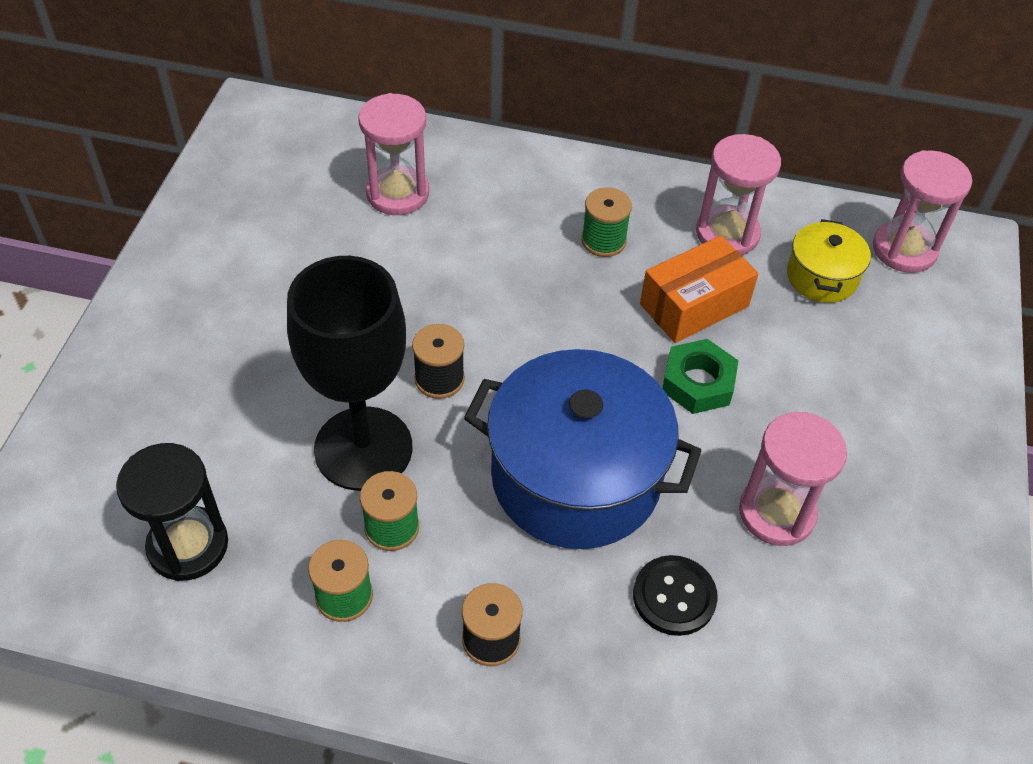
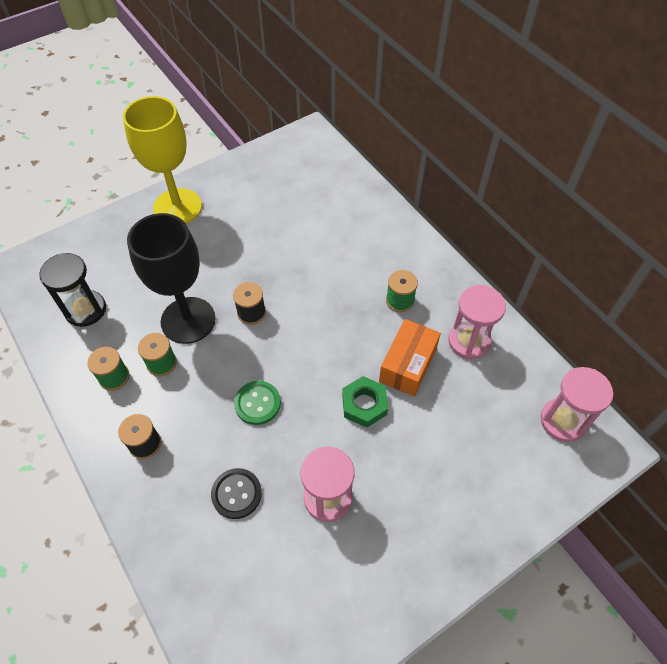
camera: 45 degrees right, 5 degrees up
pink hourglass [358,93,429,215] -> none
blue pot [464,349,702,549] -> green button [234,381,281,425]
orange box [640,235,759,343] -> orange box turned 75 degrees counterclockwise [379,319,441,397]
yellow pot [787,219,871,303] -> none
none -> yellow goblet [123,96,202,223]

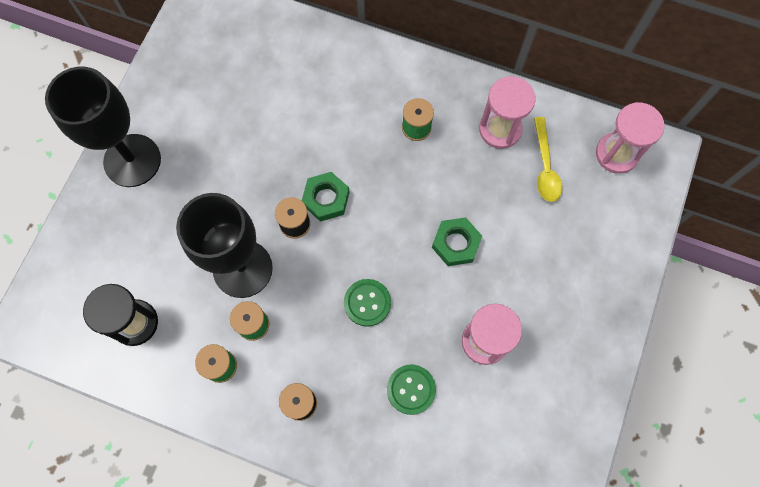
camera: 35 degrees left, 15 degrees up
yellow goblet [123,96,202,223] -> black goblet [45,67,161,187]
black button [211,468,262,519] -> green button [387,365,436,415]
orange box [379,319,441,397] -> none
none -> green nut [302,172,350,222]
none -> yellow spoon [534,117,562,202]

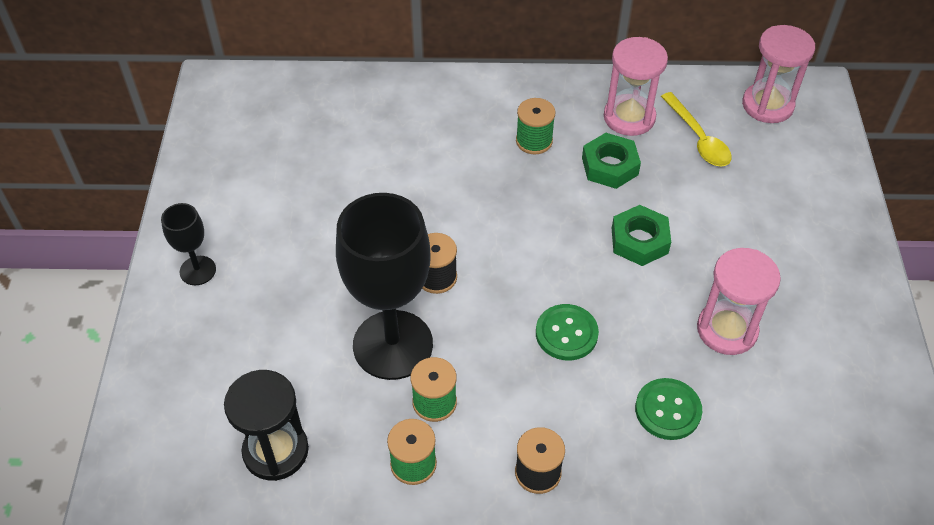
camera: 20 degrees left, 20 degrees down
black goblet [45,67,161,187] -> black goblet [161,203,216,285], size x0.47
green nut [302,172,350,222] -> green nut moved to [582,133,641,189]

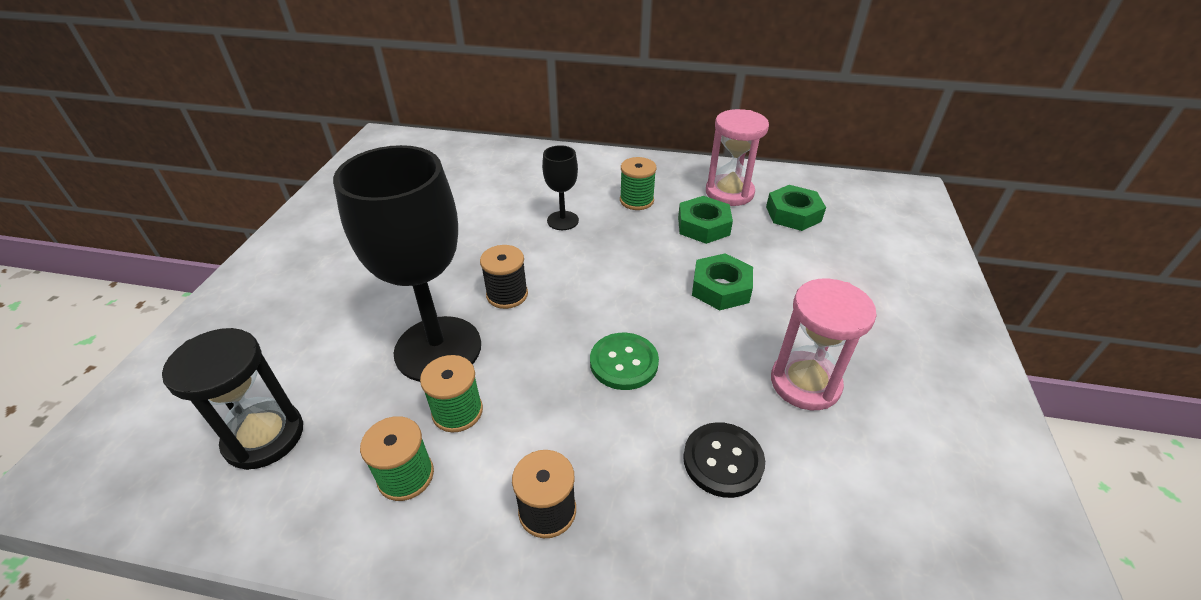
camera: 10 degrees right, 10 degrees down
black goblet [161,203,216,285] -> black goblet moved to [542,145,579,230]
green button [635,378,702,440] -> black button [683,422,765,498]
yellow spoon [661,92,732,166] -> green nut [766,185,826,231]
pink hourglass [742,25,815,123] -> none

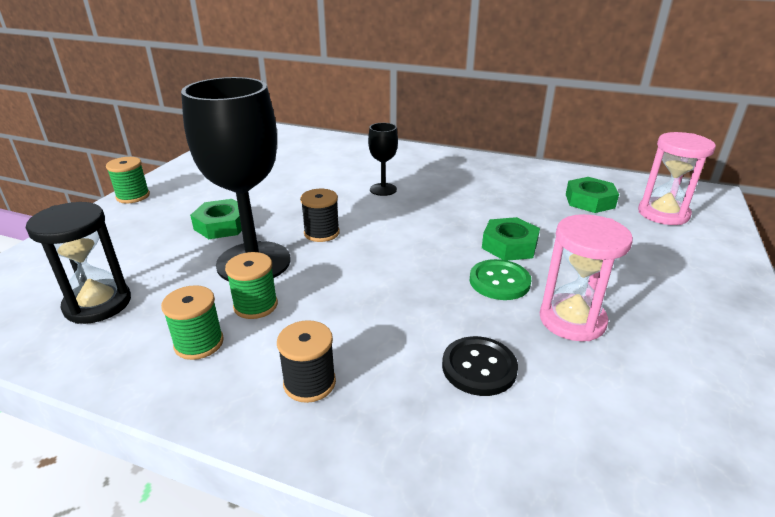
camera: 10 degrees right, 10 degrees down
green button [590,333,659,390] -> green button moved to [470,259,532,300]
green spool [620,157,657,210] -> green spool moved to [106,157,150,203]
green nut [678,196,733,244] -> green nut moved to [190,199,242,239]
pink hourglass [706,109,769,206] -> pink hourglass moved to [638,132,716,225]

